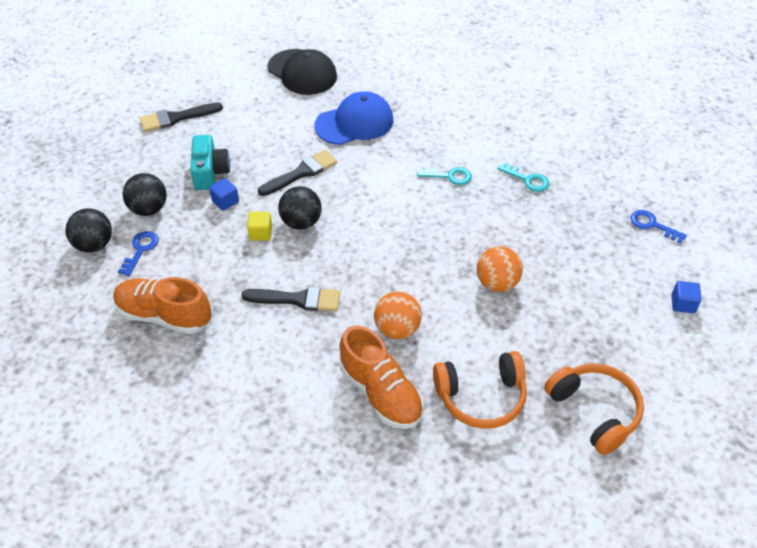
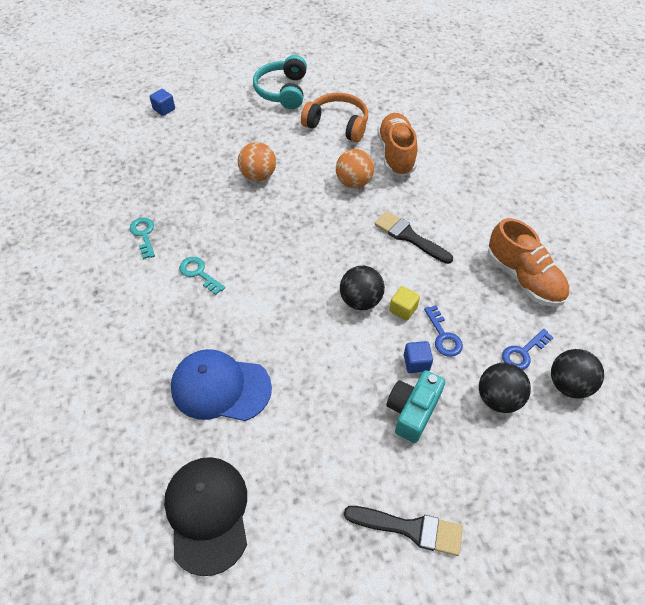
camera: 145 degrees left, 5 degrees up
black brush [258,150,337,196] -> none
orange headphones [544,363,644,455] -> turquoise headphones [253,55,307,109]
blue key [630,210,687,243] -> blue key moved to [424,305,463,357]

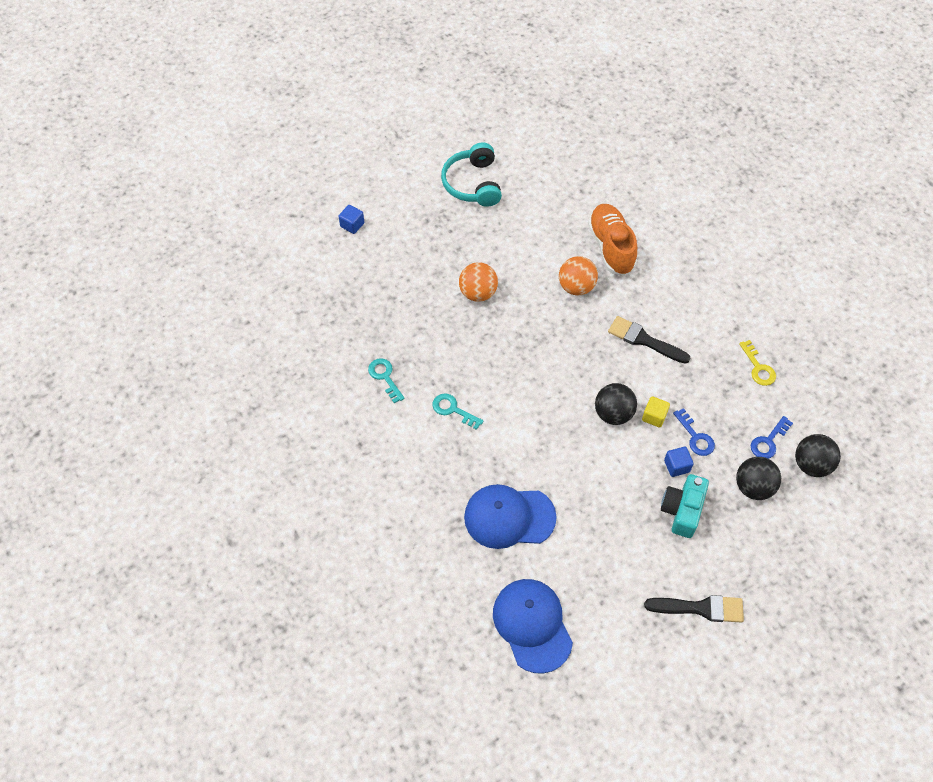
camera: 10 degrees left, 5 degrees up
black cap [164,457,247,576] -> blue cap [493,579,573,674]
orange headphones [301,93,368,142] -> none
orange shoe [488,218,569,307] -> yellow key [739,340,776,386]

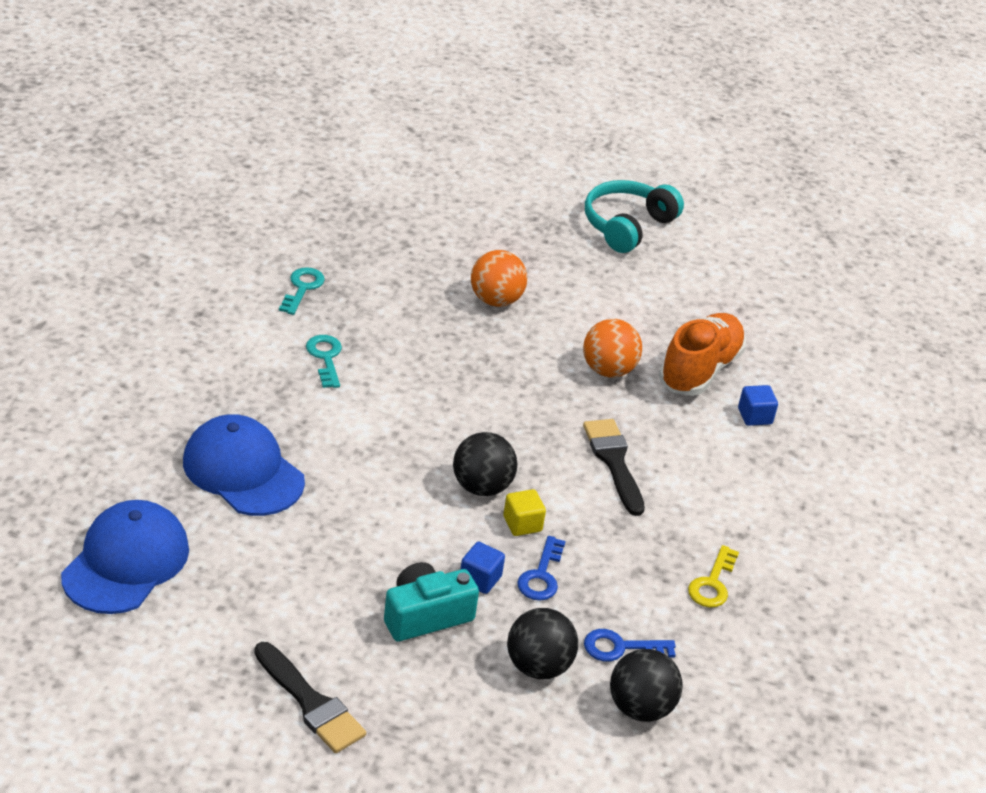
camera: 40 degrees right, 20 degrees down
blue cube [339,205,364,234] -> blue cube moved to [738,385,778,426]

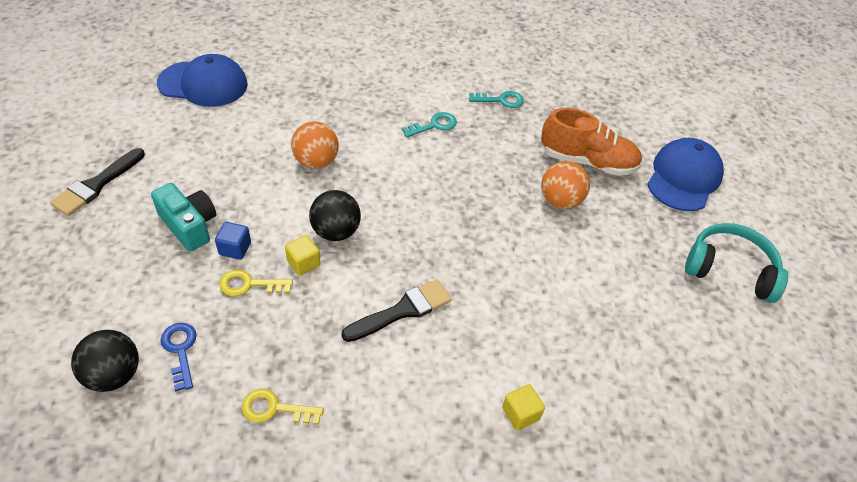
camera: 75 degrees right, 10 degrees up
blue cap [183,414,305,516] -> blue cap moved to [647,138,724,211]
black ball [507,608,578,679] -> none
blue key [517,536,566,601] -> yellow key [220,270,293,296]
orange ball [583,319,642,377] -> orange ball moved to [291,121,339,169]
orange shoe [659,313,746,396] -> orange shoe moved to [541,108,642,176]
blue cube [738,385,778,426] -> yellow cube [502,384,545,431]

